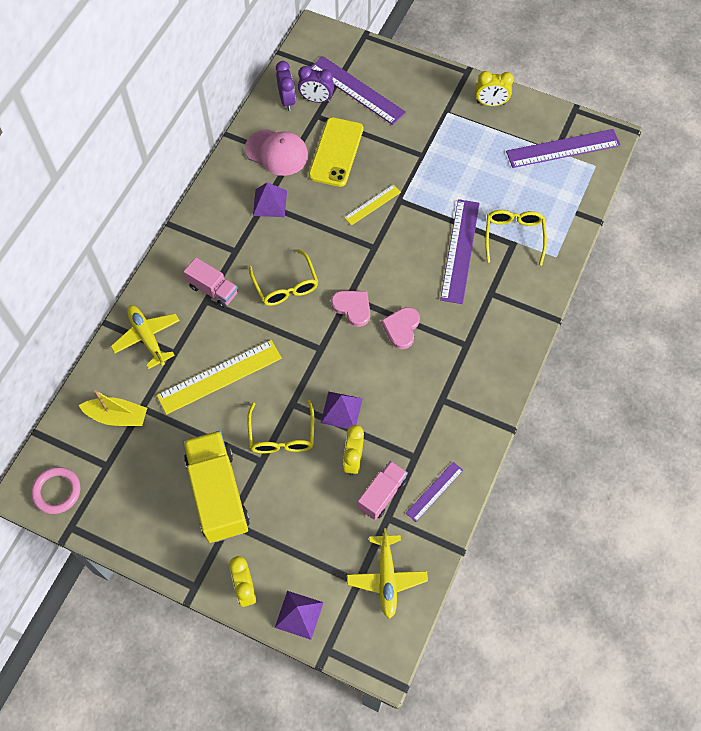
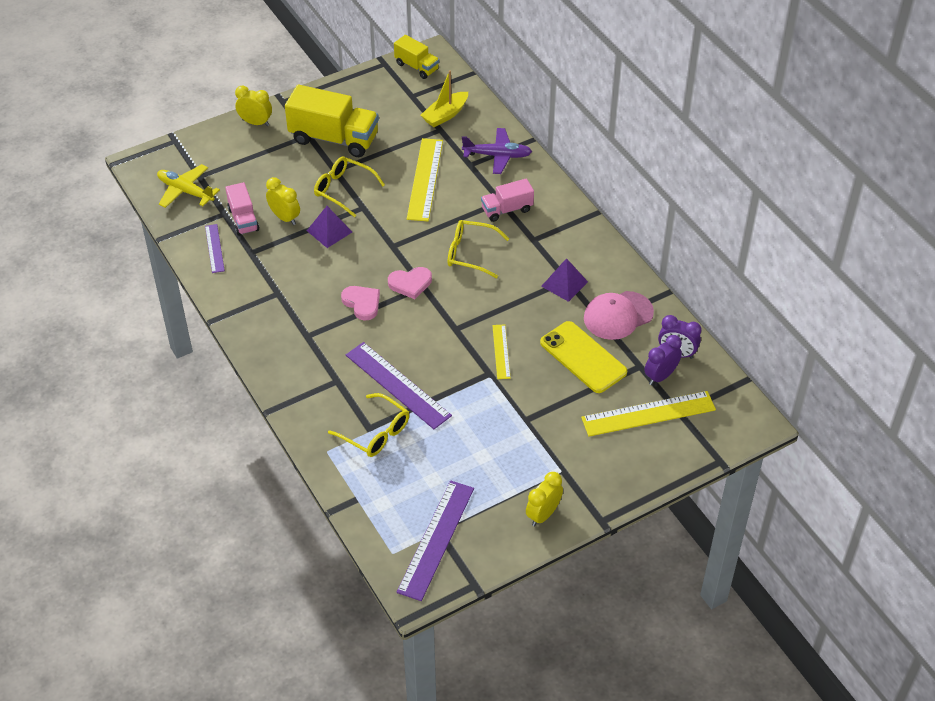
camera: 125 degrees right, 15 degrees down
pink ring [31,467,80,514] -> yellow truck [394,35,439,79]
yellow plane [111,305,180,369] -> purple plane [462,128,532,174]
purple pyramid [275,591,324,640] -> none
purple ruler [310,56,406,125] -> yellow ruler [581,391,716,437]

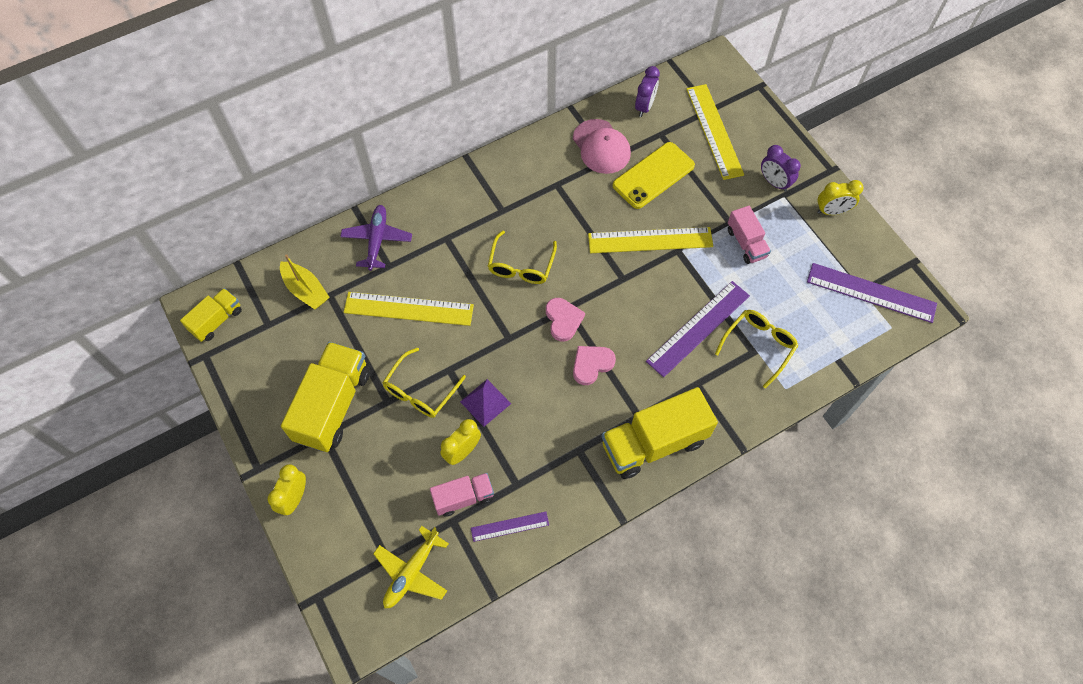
camera: 90 degrees left, 15 degrees up
pink truck [481,179,534,222] -> pink truck moved to [728,206,771,264]
yellow ruler [492,324,511,379] -> yellow ruler [588,227,713,253], size x1.84
yellow clock [526,472,563,526] -> yellow clock turned 45 degrees counterclockwise [817,180,863,215]
purple pyramid [541,258,588,302] -> none
purple clock [644,335,682,385] -> purple clock moved to [761,145,801,192]
none -> yellow truck [601,387,718,479]

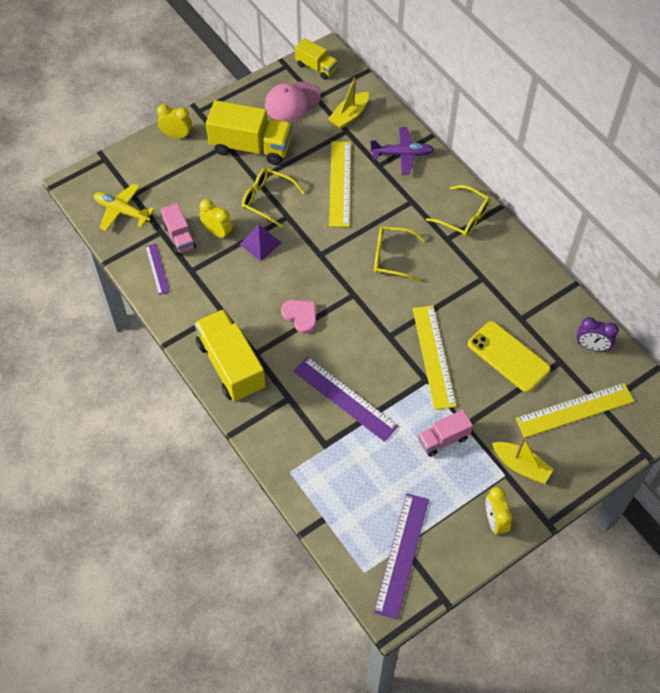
camera: 85 degrees right, 5 degrees down
pink heart [546,298,585,342] -> none
pink cap [573,119,631,174] -> pink cap moved to [265,81,321,122]
yellow glasses [715,310,798,388] -> yellow glasses moved to [426,185,491,237]
purple clock [761,145,801,192] -> yellow boat [492,437,554,484]

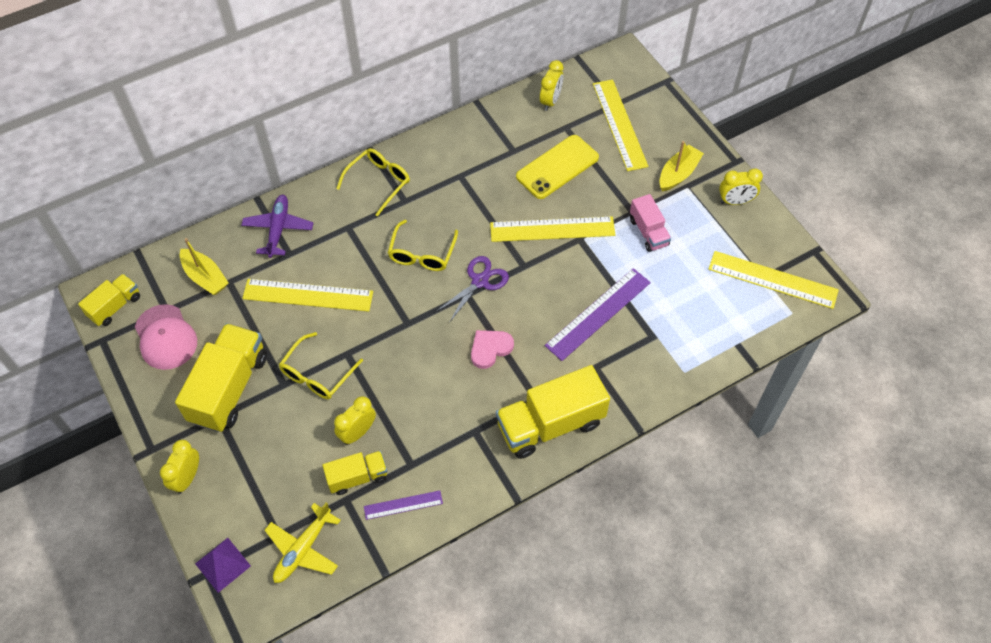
camera: 85 degrees left, 0 degrees up
pink truck [161,203,196,254] -> yellow truck [322,451,387,495]
purple pyramid [239,224,281,261] -> purple pyramid moved to [195,538,251,593]
purple ruler [374,493,429,620] -> yellow ruler [708,251,839,309]
purple clock [577,317,619,351] -> yellow clock [540,60,563,111]
none -> purple scissors [435,256,509,323]

